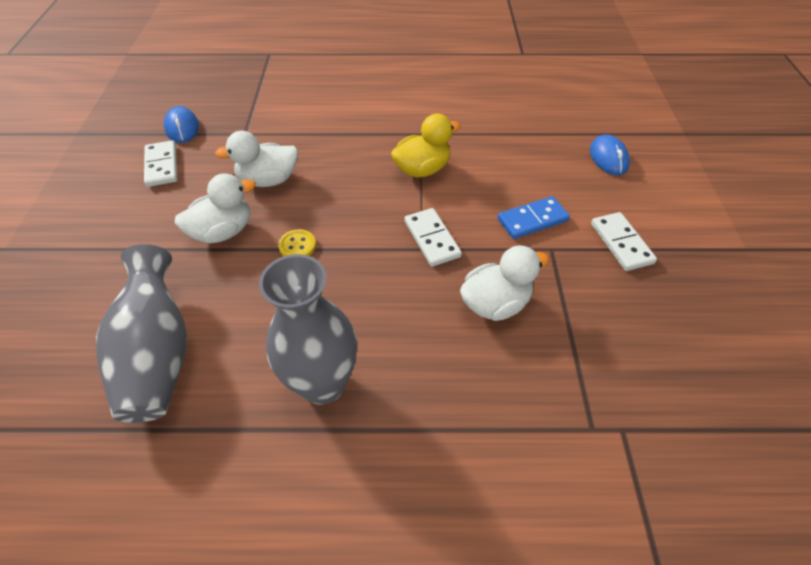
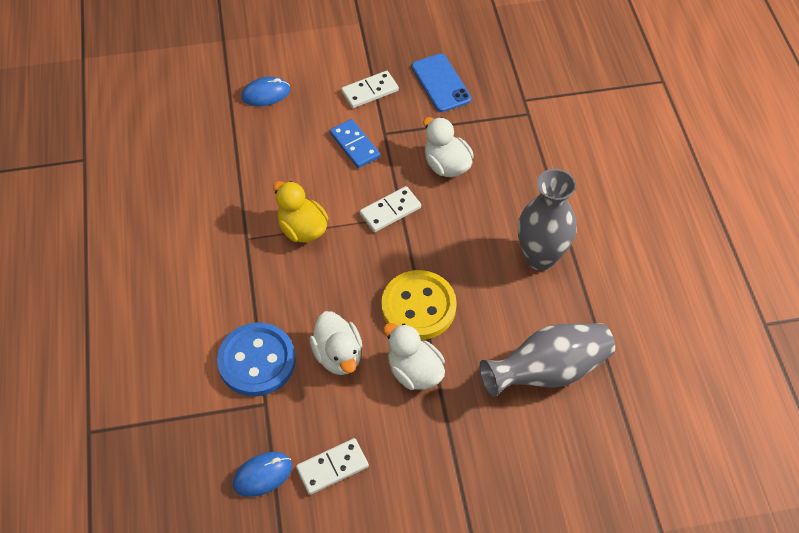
camera: 100 degrees left, 5 degrees up
yellow button [278,229,316,256] -> yellow button [381,270,457,340], size x2.29
none -> blue button [217,323,296,396]
none -> blue phone [412,53,471,112]

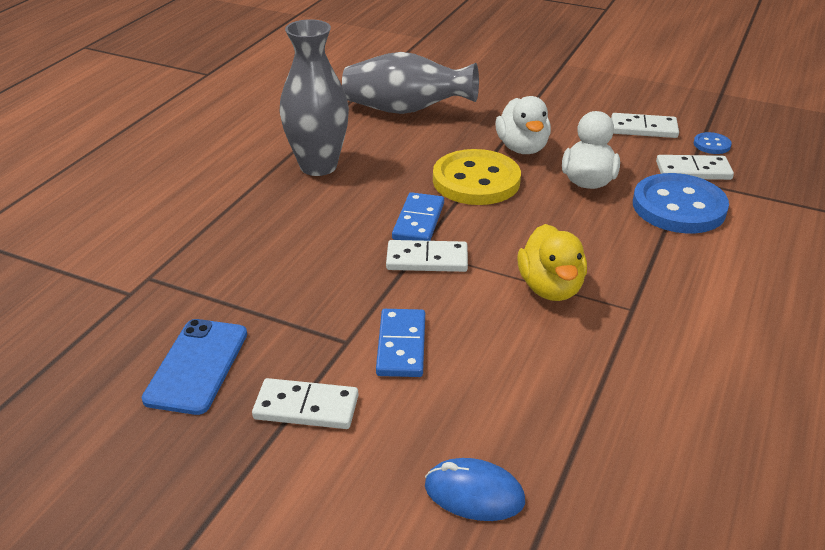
camera: 145 degrees left, 20 degrees down
blue mouse [233,452,292,497] -> blue button [694,132,732,154]
white duck [423,117,474,177] -> none
none -> blue domino [392,192,444,241]
none -> white domino [656,155,734,180]

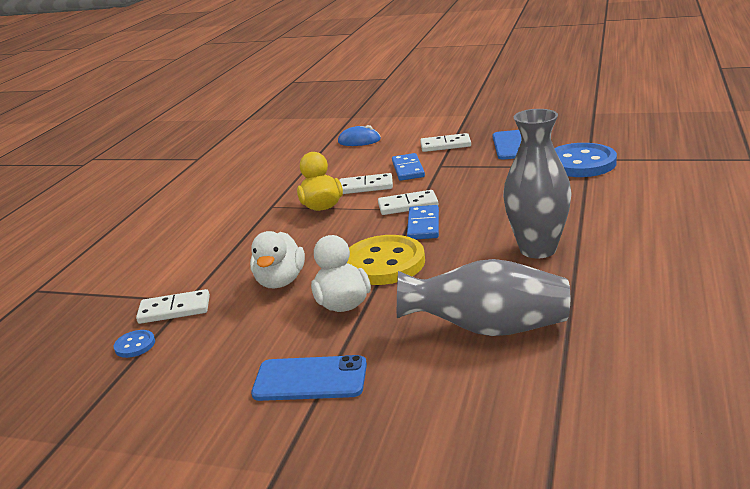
camera: 175 degrees right, 10 degrees down
white domino [611,113,679,138] -> white domino moved to [339,173,393,194]
blue button [633,173,729,233] -> blue button moved to [555,143,617,177]
none -> blue phone [251,355,367,401]

